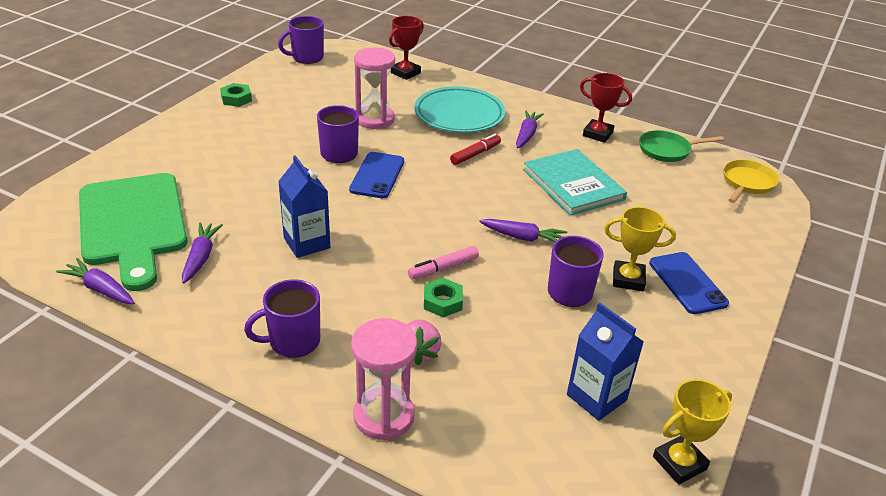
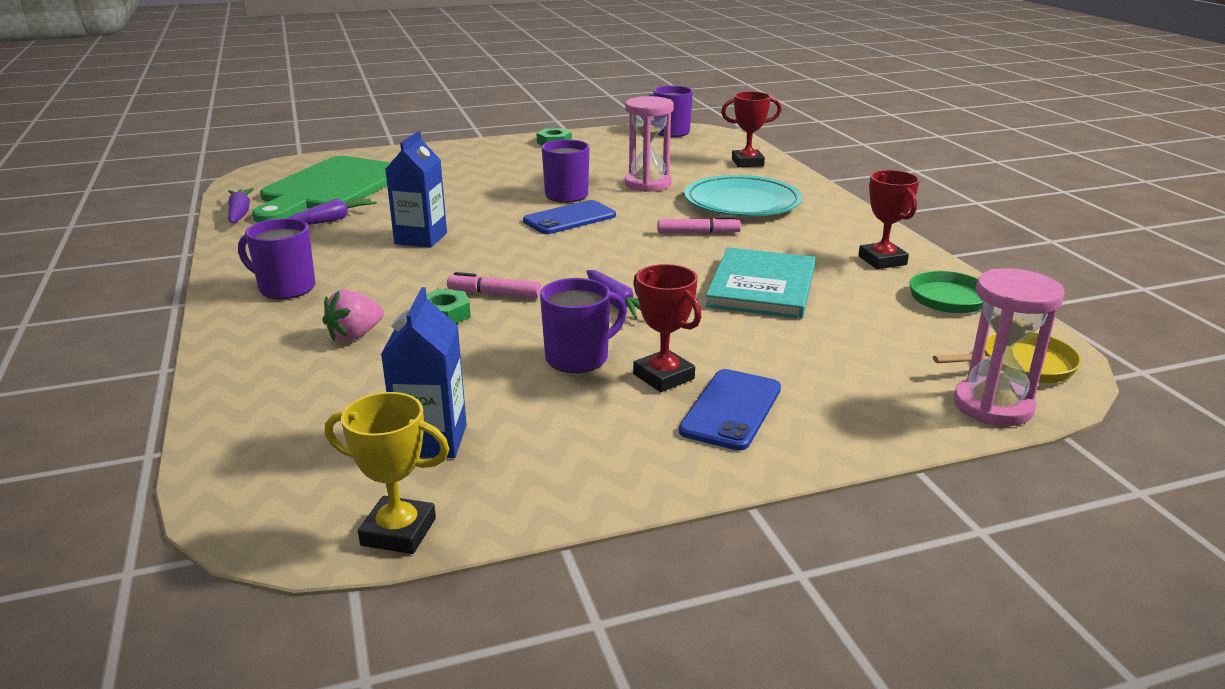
camera: 45 degrees right, 10 degrees down
pink hourglass [351,318,417,440] -> pink hourglass moved to [954,268,1065,426]
red marker [450,134,501,165] -> pink marker [657,216,741,234]
purple carrot [516,110,544,148] -> none
yellow trophy [604,207,676,291] -> red trophy [633,264,702,392]

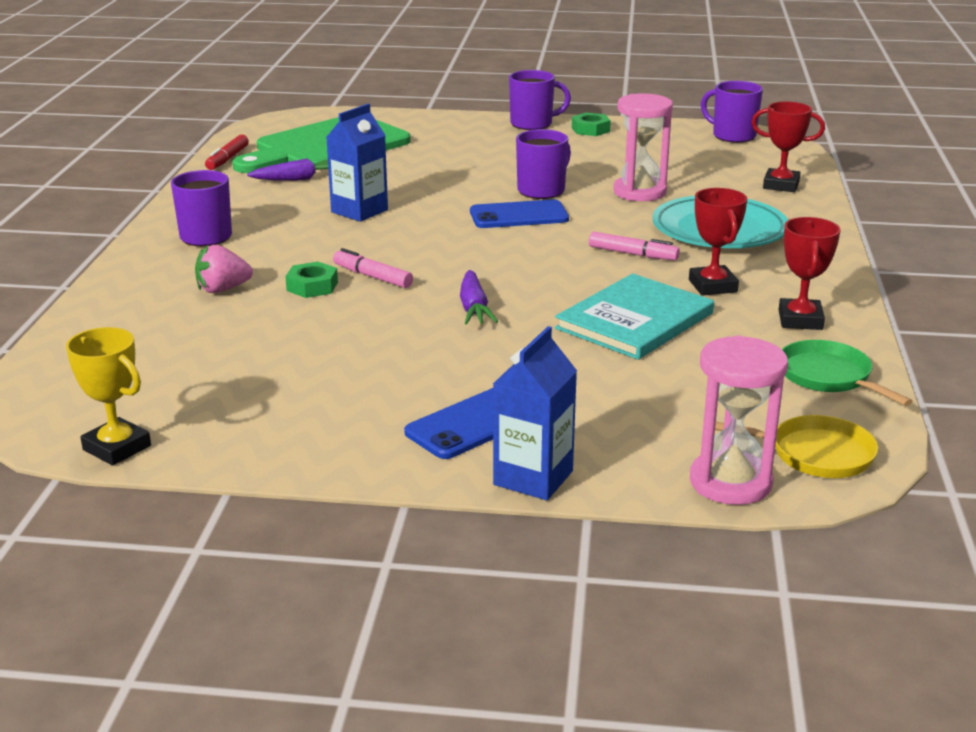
camera: 25 degrees right, 0 degrees up
purple carrot [228,188,254,223] -> red marker [205,134,249,170]
blue carton [381,287,467,458] -> blue carton moved to [493,326,577,500]
purple mug [540,278,627,373] -> purple mug moved to [509,70,571,130]
red trophy [633,264,702,392] -> red trophy moved to [689,188,747,296]

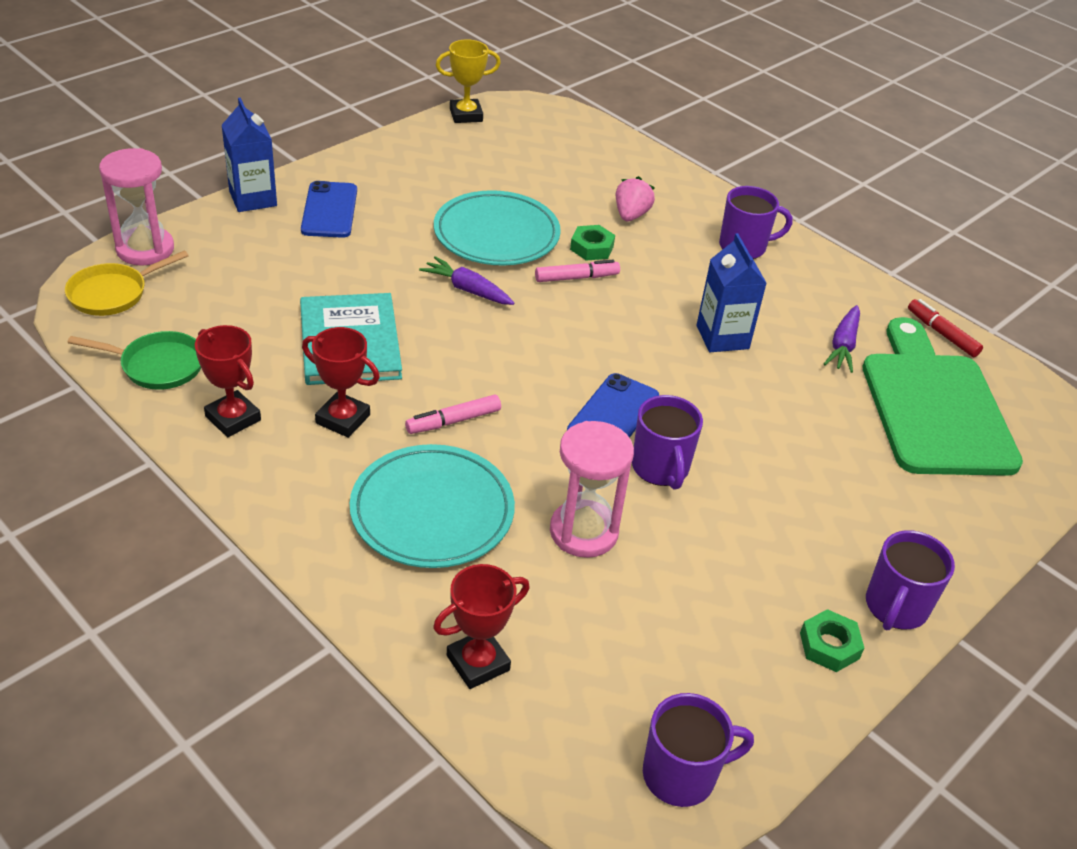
camera: 125 degrees right, 15 degrees up
none -> turquoise plate [434,190,561,266]

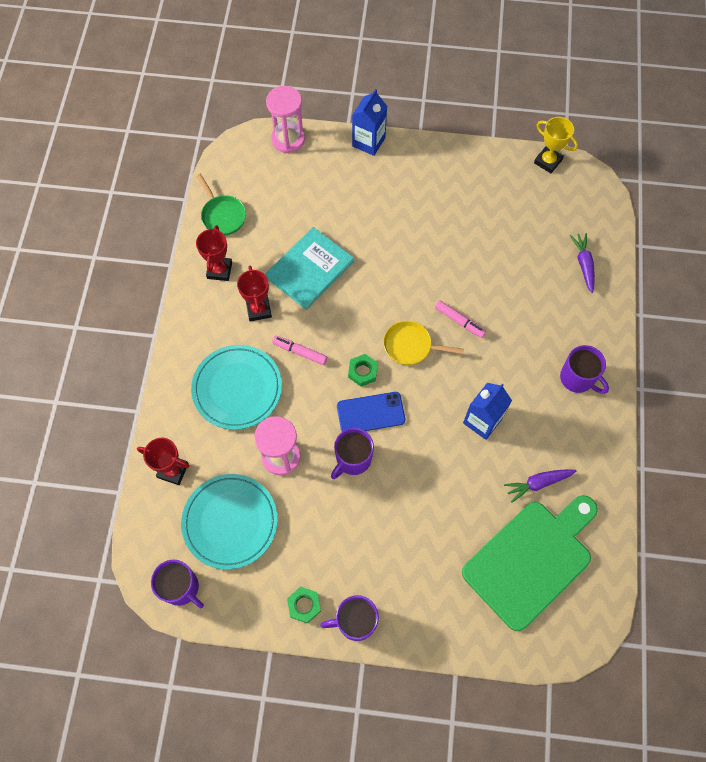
camera: 55 degrees right, 25 degrees up
yellow pan [65,250,189,316] -> yellow pan moved to [383,321,464,365]
blue phone [301,181,357,238] -> none
purple carrot [419,256,514,305] -> purple carrot moved to [570,233,595,293]
turquoise plate [434,190,561,266] -> turquoise plate moved to [181,474,278,570]
green nut [570,225,615,261] -> green nut moved to [348,354,378,387]
pink strawberry [616,176,655,221] -> none
red marker [908,299,983,357] -> none

